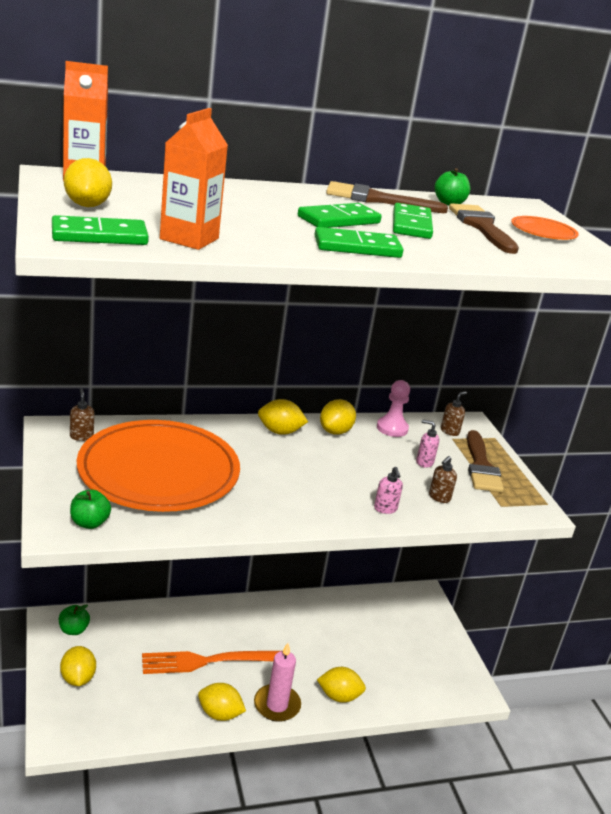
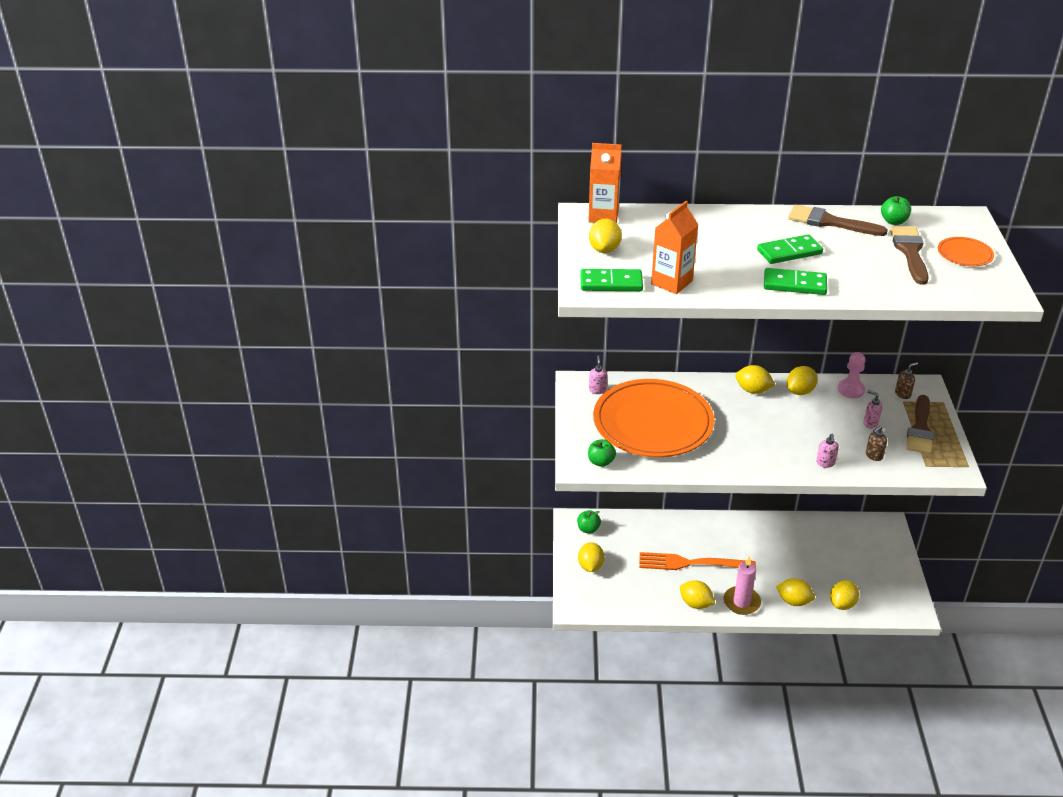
camera: 20 degrees right, 10 degrees up
brown soap dispenser [70,388,94,441] -> pink soap dispenser [589,356,607,394]
green domino [393,203,433,239] -> none
none -> yellow lemon [830,580,859,610]

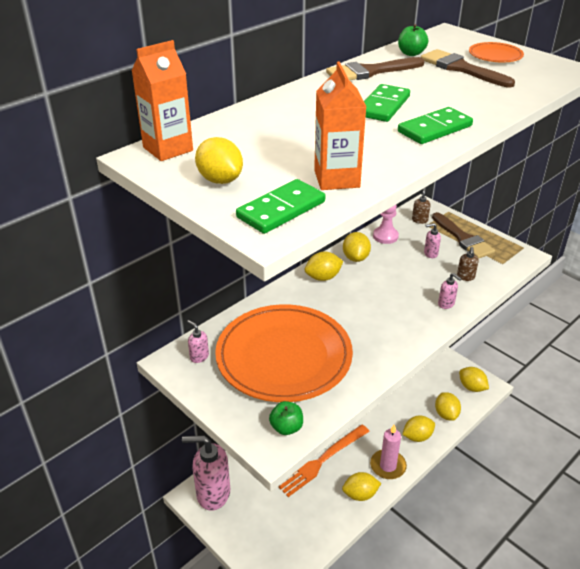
camera: 45 degrees left, 0 degrees up
green apple [577,510,601,534] -> pink soap dispenser [182,435,230,511]
yellow lemon [578,542,605,572] -> yellow lemon moved to [459,367,489,392]

